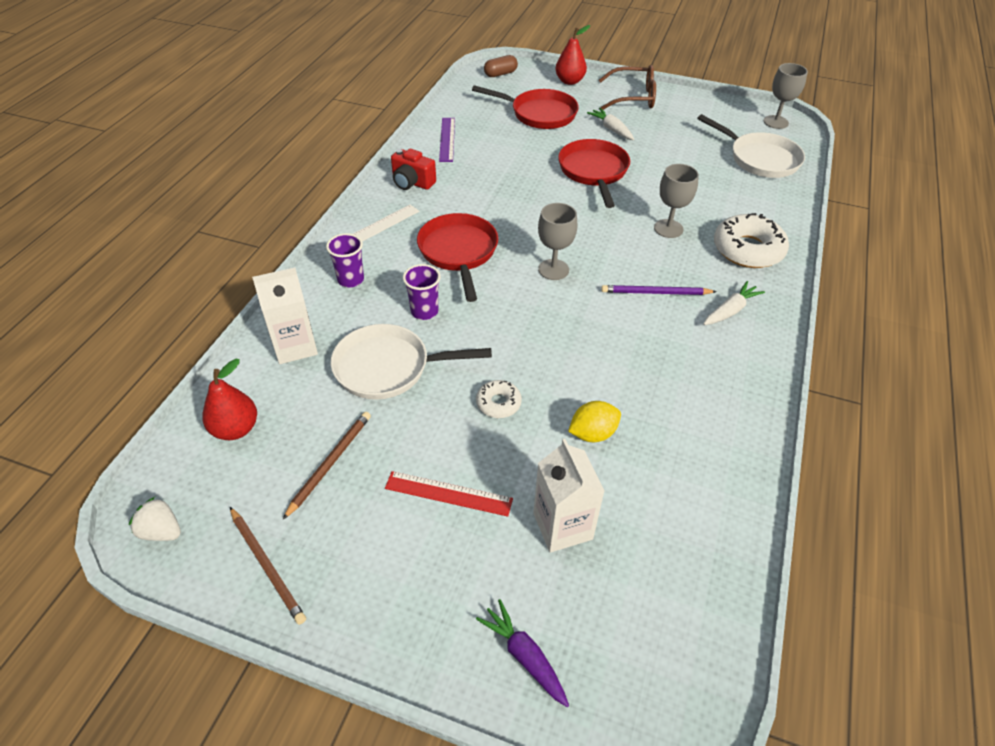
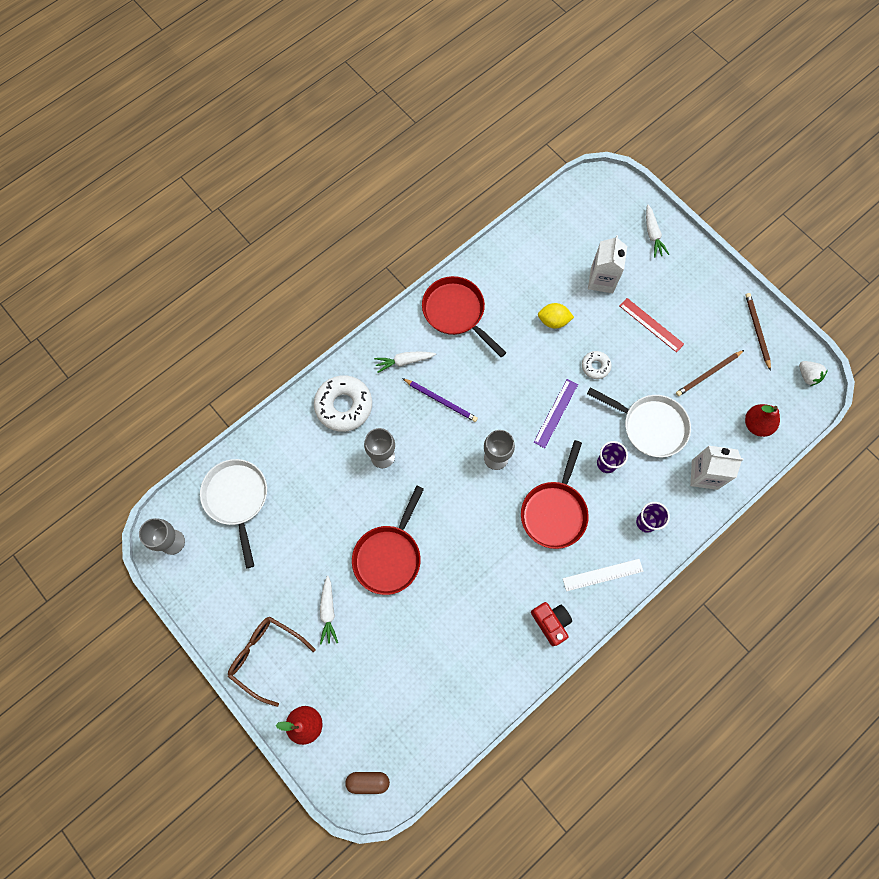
camera: 150 degrees left, 25 degrees up
purple ruler [439,118,455,162] -> purple ruler moved to [533,379,578,448]
red pan [472,85,579,129] -> red pan moved to [422,276,506,357]
purple carrot [476,599,569,707] -> white carrot [646,205,669,257]

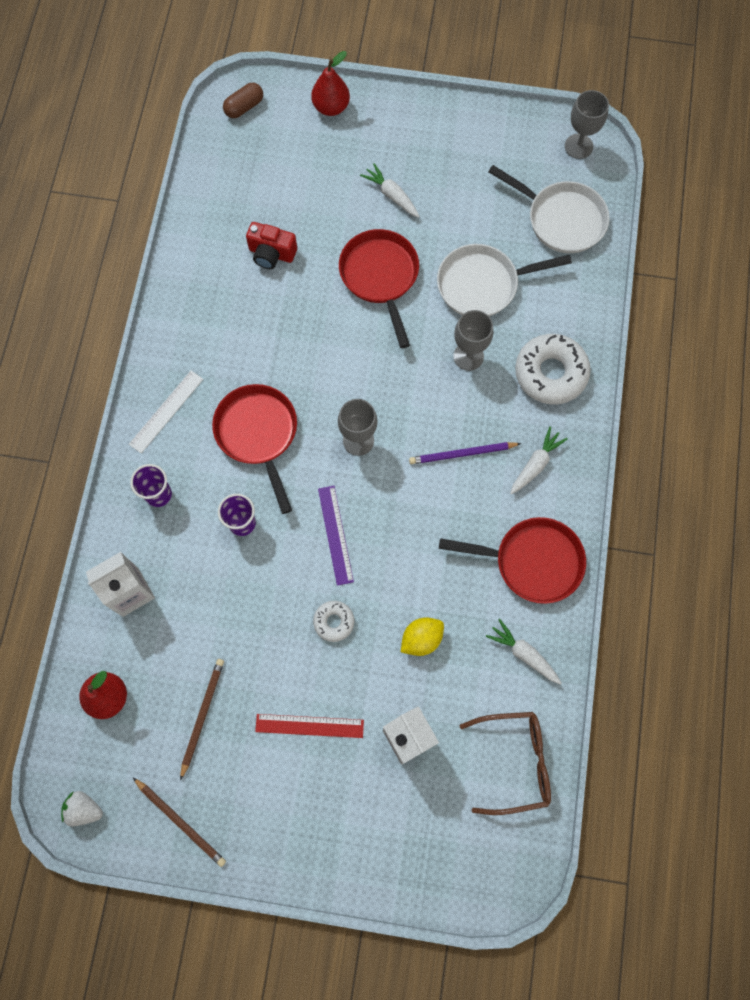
camera: 140 degrees right, 0 degrees up
brown glasses [228,616,316,707] -> brown glasses moved to [459,712,551,815]
red camera [531,602,572,646] -> red camera moved to [246,222,297,269]
white pan [587,387,691,457] -> white pan moved to [437,244,572,316]
white carrot [646,205,669,257] -> white carrot moved to [486,619,562,685]

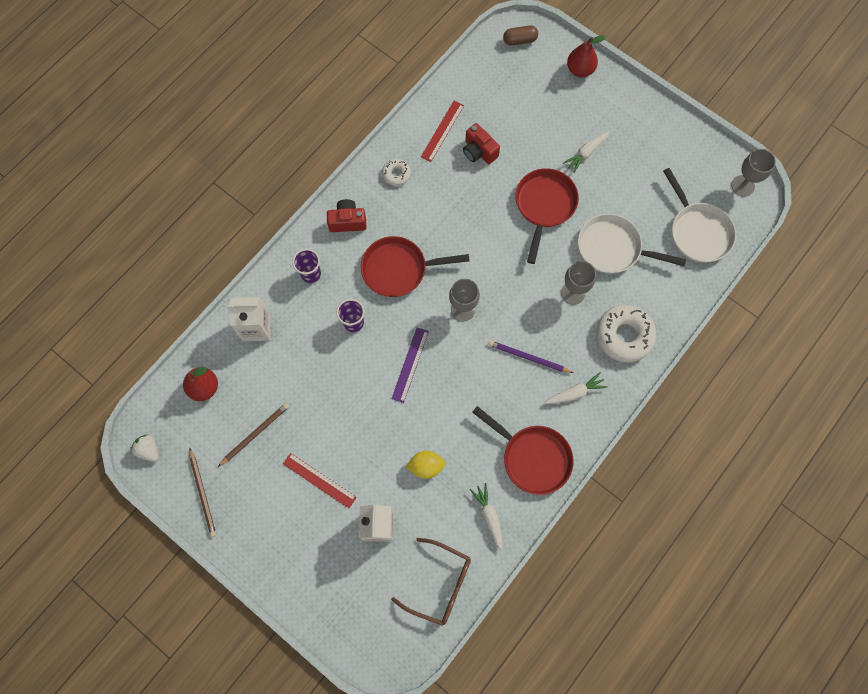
camera: 30 degrees right, 0 degrees up
white ruler [129,371,203,453] -> red camera [327,199,366,232]
red pan [212,384,297,514] -> red pan turned 105 degrees counterclockwise [361,236,469,297]
white donut [313,601,354,642] -> white donut moved to [382,159,411,186]
white carrot [360,163,420,218] -> white carrot turned 120 degrees counterclockwise [563,131,610,173]
none -> red ruler [421,101,464,162]

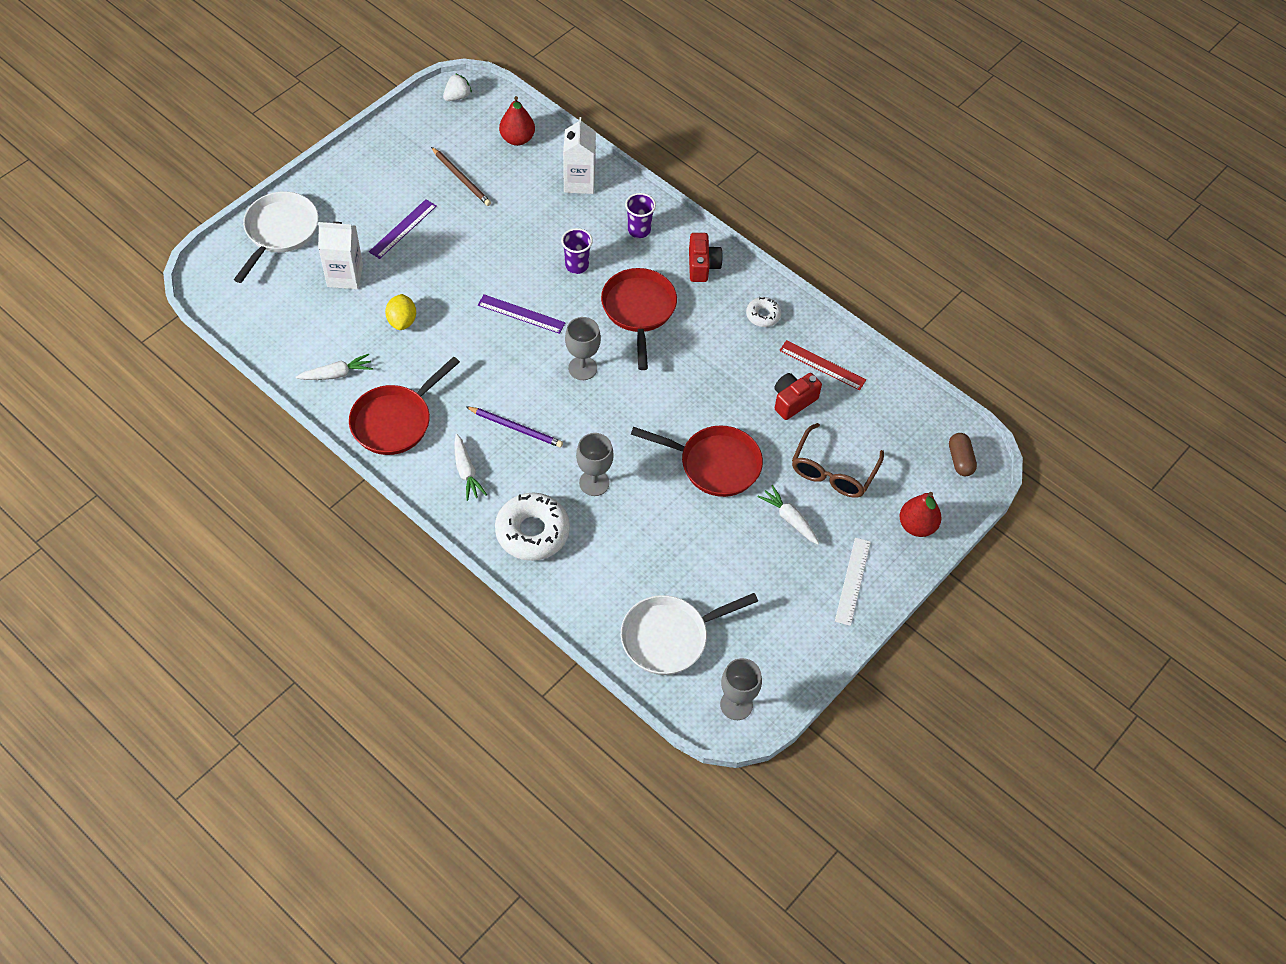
camera: 90 degrees right, 15 degrees down
brown pencil [189,448,216,537] -> none
red ruler [283,453,357,508] -> purple ruler [369,199,437,259]
brown glasses [391,538,471,626] -> brown glasses moved to [792,423,884,498]
purple pencil [488,340,573,373] -> purple pencil turned 90 degrees clockwise [466,406,563,448]
white pan [578,213,686,274] -> white pan moved to [234,191,319,283]
none -> white ruler [835,538,871,626]

